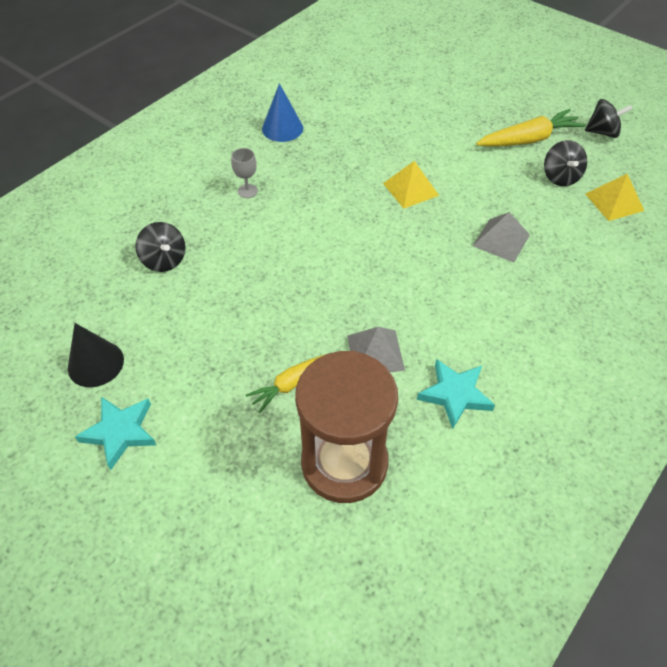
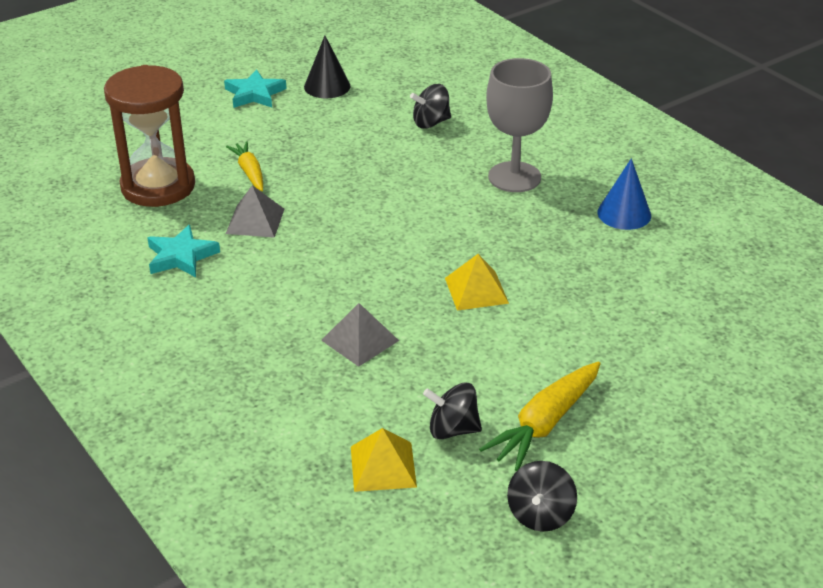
camera: 105 degrees right, 15 degrees down
grey goblet [231,148,258,198] -> grey goblet [486,58,553,192], size x2.31
yellow carrot [476,109,586,147] -> yellow carrot turned 45 degrees clockwise [479,361,601,471]

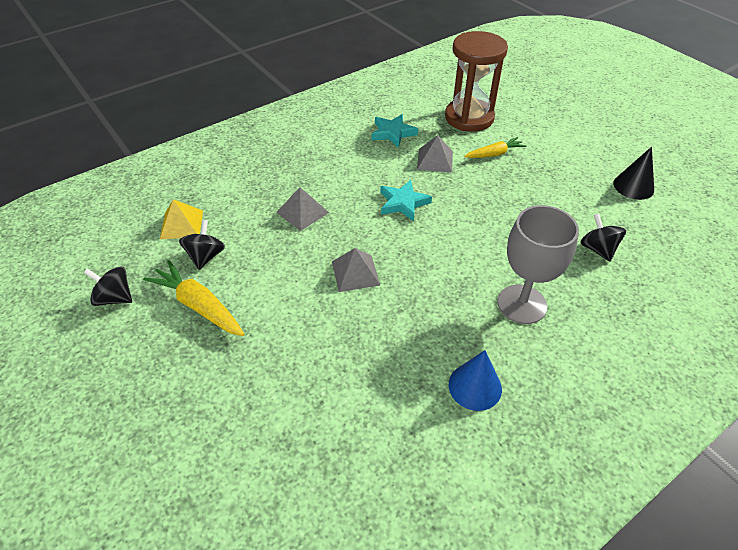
camera: 90 degrees right, 10 degrees up
turquoise star [224,69,286,108] -> turquoise star moved to [380,180,432,221]
yellow pyramid [445,254,509,311] -> grey pyramid [332,248,380,292]

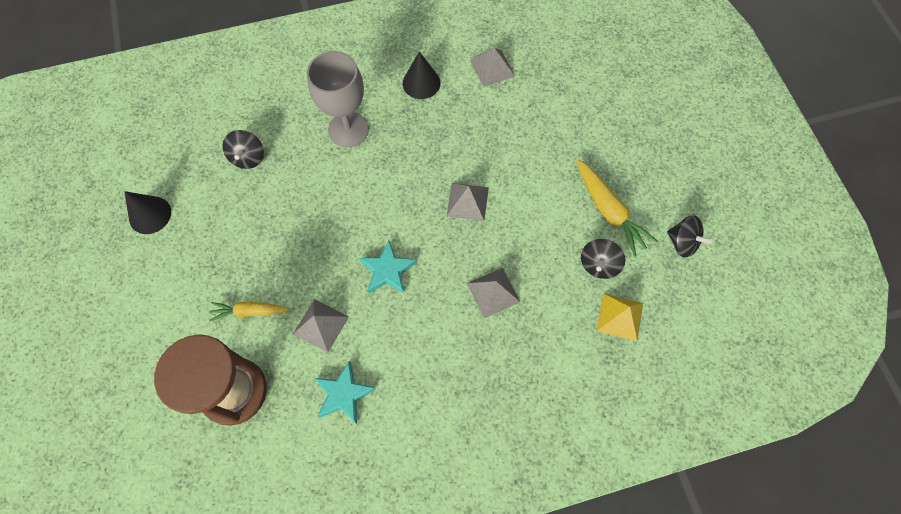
camera: 160 degrees left, 20 degrees up
blue cone [449,350,502,411] -> black cone [403,51,441,99]
none -> grey pyramid [470,48,515,87]

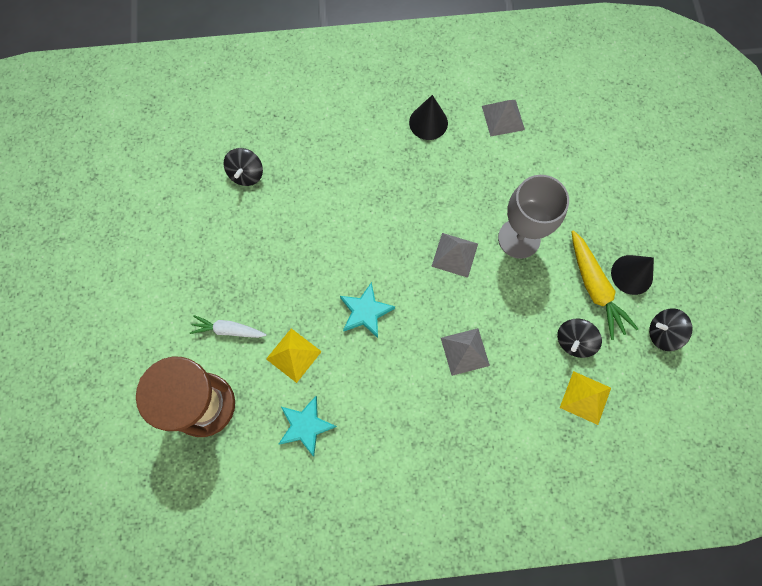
camera: 10 degrees right, 5 degrees up
black cone [124,191,171,234] -> black cone moved to [611,255,654,295]
yellow carrot [209,301,290,321] -> white carrot [190,315,267,338]
grey pyramid [293,299,349,352] -> yellow pyramid [266,328,322,383]
grey goblet [307,51,369,147] -> grey goblet moved to [498,175,569,259]
black spinning top [667,215,712,258] -> black spinning top turned 135 degrees clockwise [649,308,692,351]

